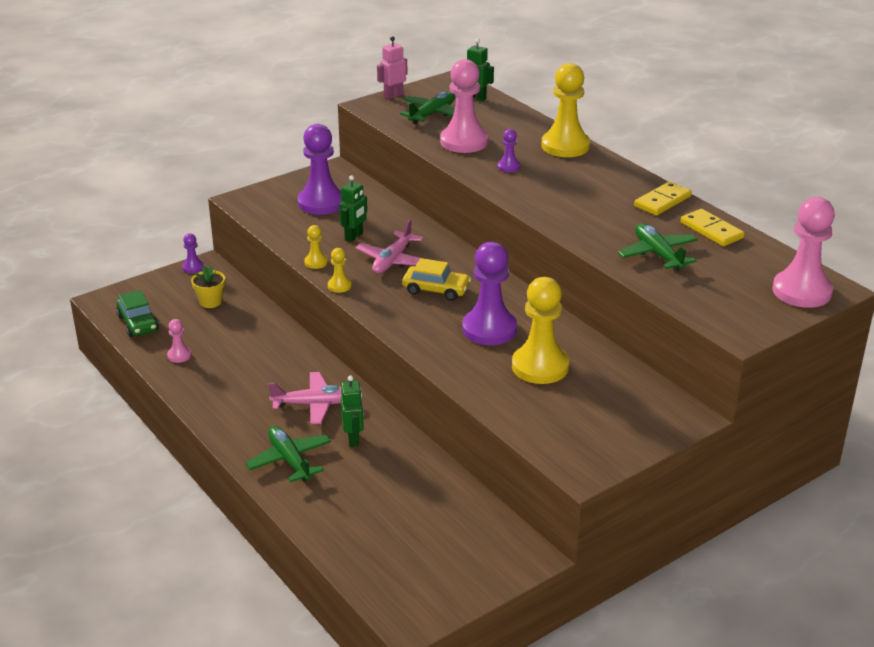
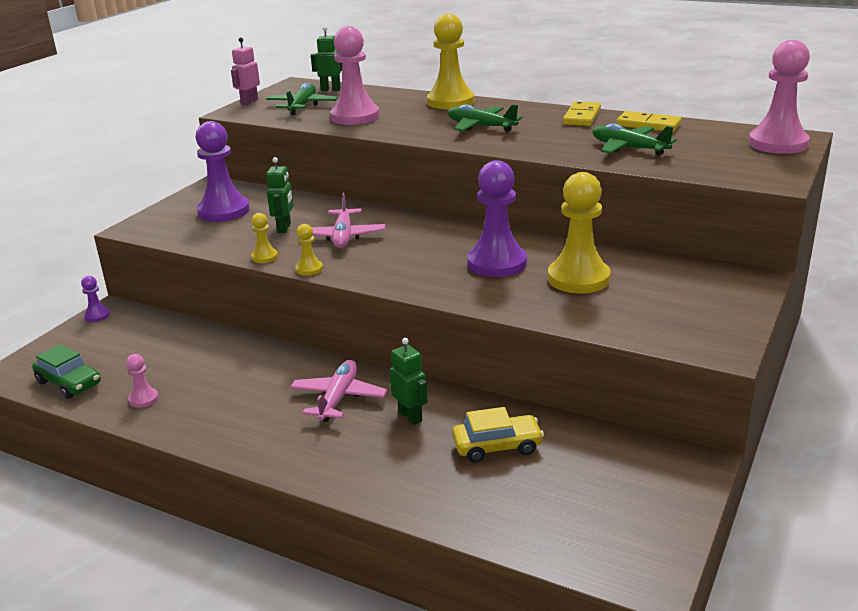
camera: 25 degrees left, 5 degrees down
yellow flower pot [191,266,225,308] -> none
green plane [245,426,331,482] -> green plane moved to [448,104,522,132]
pink plane [268,372,342,424] -> pink plane turned 45 degrees counterclockwise [290,360,387,422]
yellow car [403,258,471,301] -> yellow car moved to [452,407,544,463]
purple pawn [498,129,520,172] -> none

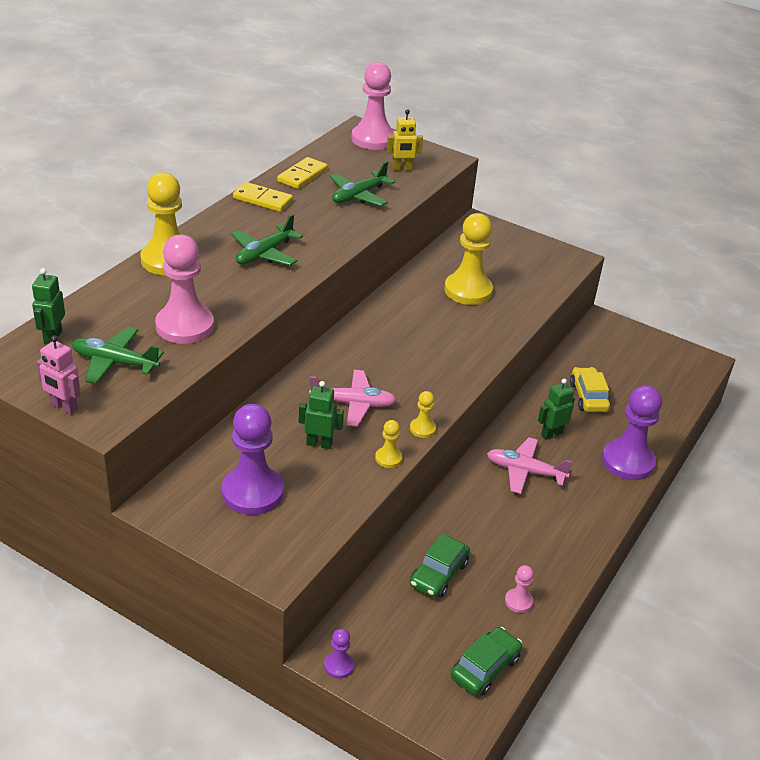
camera: 90 degrees left, 10 degrees up
purple pawn [467,160,527,277] -> purple pawn moved to [602,385,662,480]
none -> yellow robot [387,109,423,171]
none -> green car [410,534,470,598]

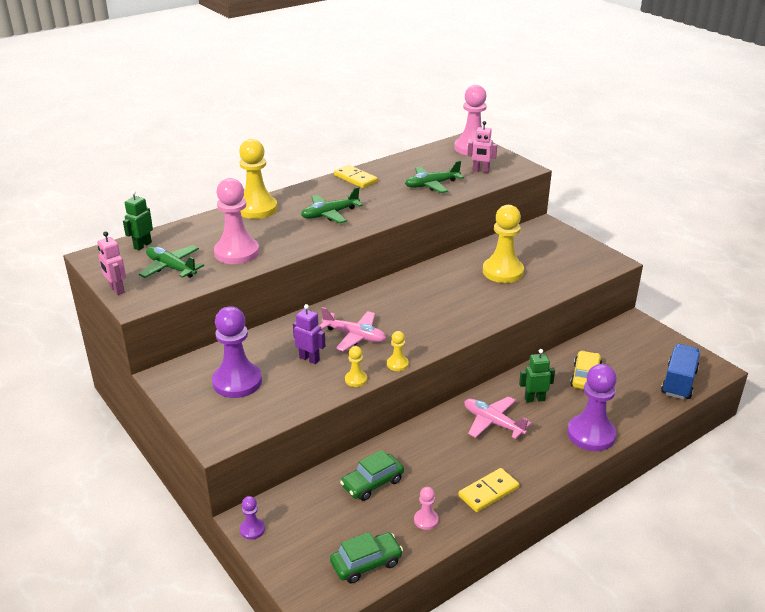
camera: 25 degrees right, 5 degrees down
yellow domino [277,157,328,189] -> yellow domino moved to [458,468,519,512]
green robot [299,381,344,449] -> purple robot [293,304,325,364]
yellow robot [387,109,423,171] -> pink robot [468,121,497,173]
none -> blue truck [661,344,700,400]

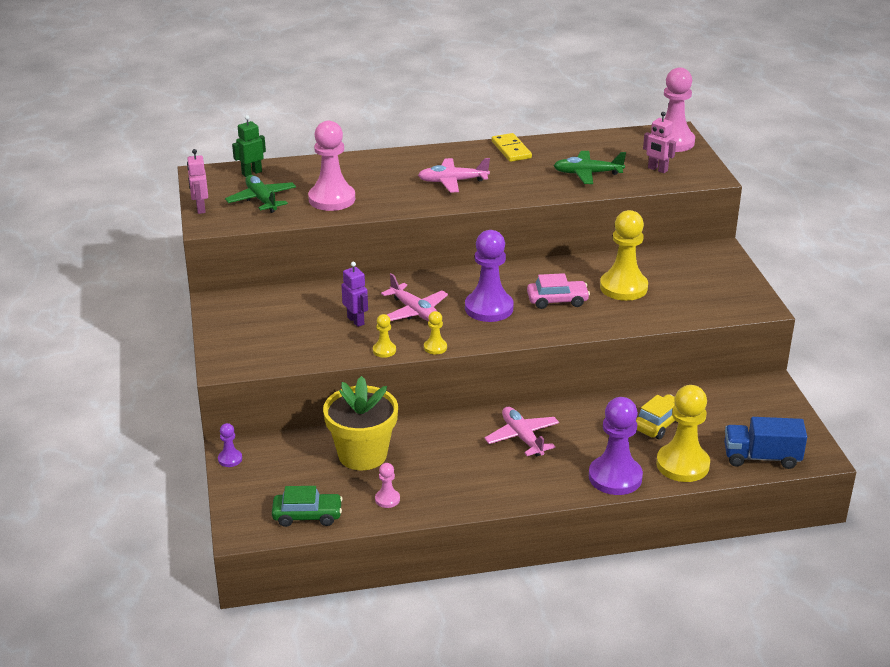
camera: 25 degrees right, 0 degrees up
purple pawn [212,306,262,398] -> purple pawn moved to [465,230,514,322]
yellow pawn [239,139,278,219] -> yellow pawn moved to [656,385,710,482]
green plane [301,187,363,223] -> pink plane [418,158,490,193]
green car [340,450,404,501] -> yellow flower pot [323,376,398,470]
yellow domino [458,468,519,512] -> none
green robot [519,349,555,403] -> none
blue truck [661,344,700,400] -> blue truck turned 135 degrees counterclockwise [724,417,807,469]
none -> pink car [527,273,590,309]

